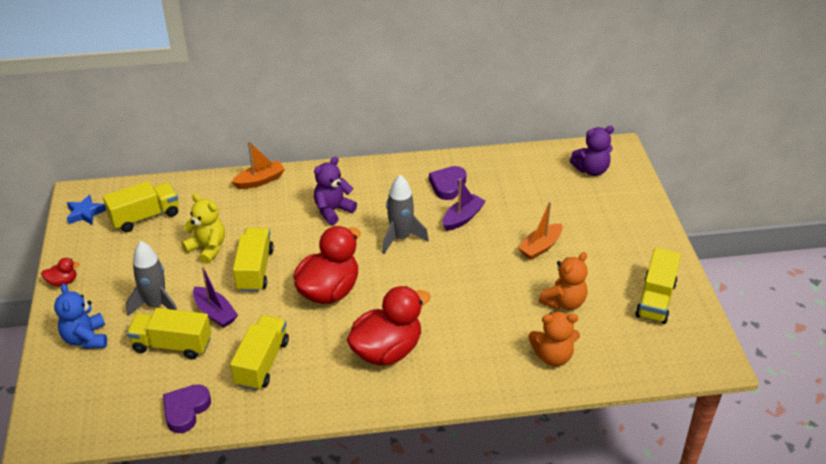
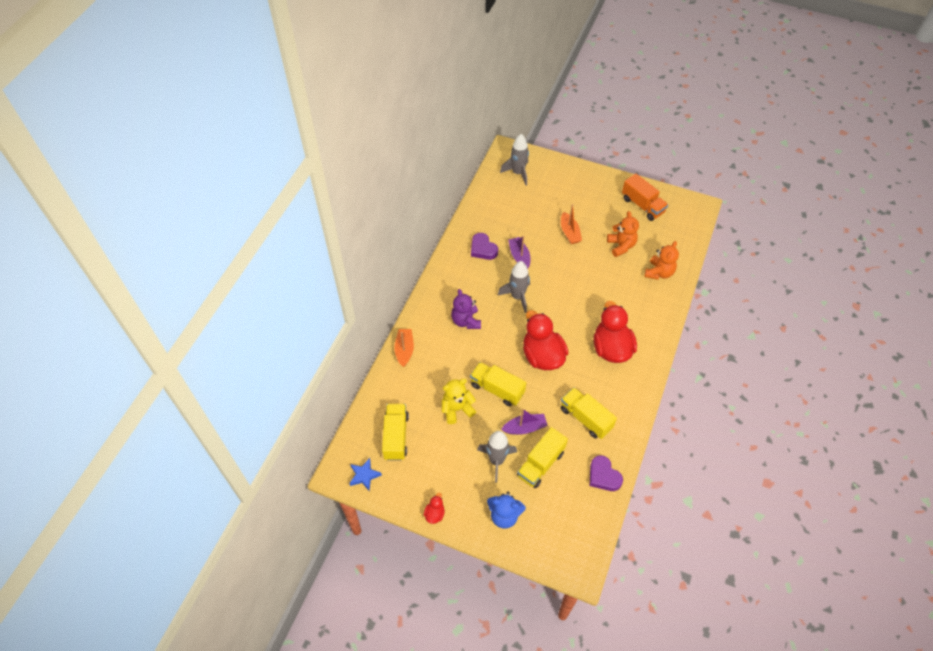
camera: 60 degrees left, 15 degrees up
purple teddy bear [570,126,614,176] -> grey rocket [500,134,529,186]
yellow truck [635,247,681,324] -> orange truck [622,173,668,221]

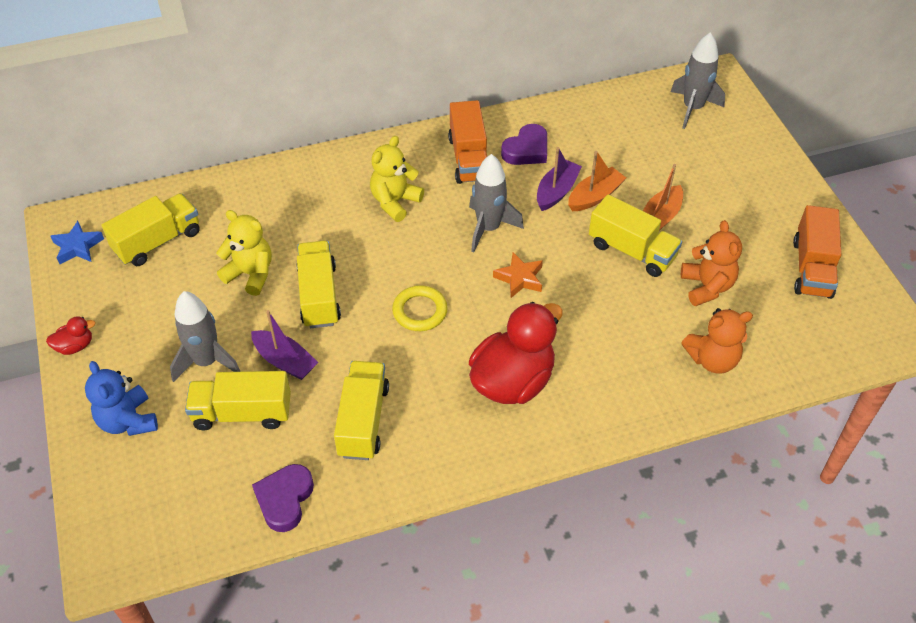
camera: 50 degrees right, 5 degrees down
orange boat [394,329,414,367] -> orange boat moved to [568,151,626,211]
purple teddy bear [451,289,481,329] -> yellow teddy bear [370,136,424,222]
purple heart [471,233,498,260] -> purple heart turned 150 degrees counterclockwise [501,124,547,165]
red duck [523,310,569,370] -> yellow ring [392,285,448,331]
orange teddy bear [607,211,639,257] -> orange teddy bear turned 45 degrees counterclockwise [681,220,742,306]
none -> orange truck [448,100,487,184]
none -> orange star [493,252,543,298]
none -> yellow truck [589,194,682,277]

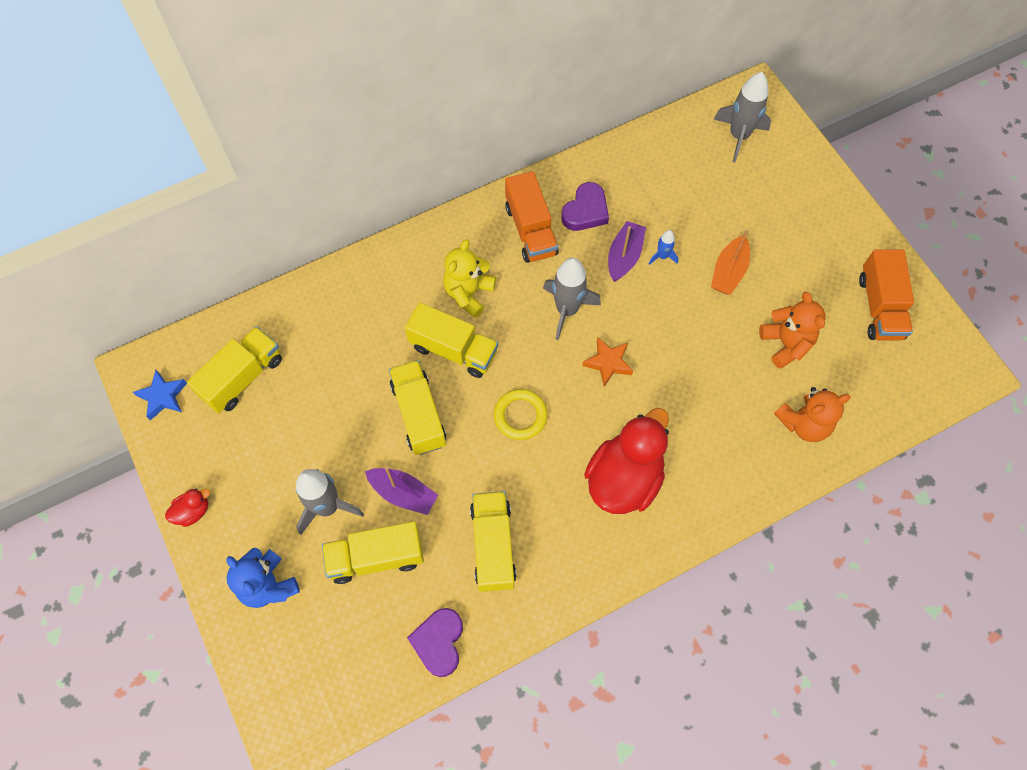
camera: 10 degrees left, 15 degrees up
yellow teddy bear [216,210,272,296] -> none
orange boat [568,151,626,211] -> blue rocket [649,230,678,265]
yellow truck [589,194,682,277] -> yellow truck moved to [405,302,498,378]

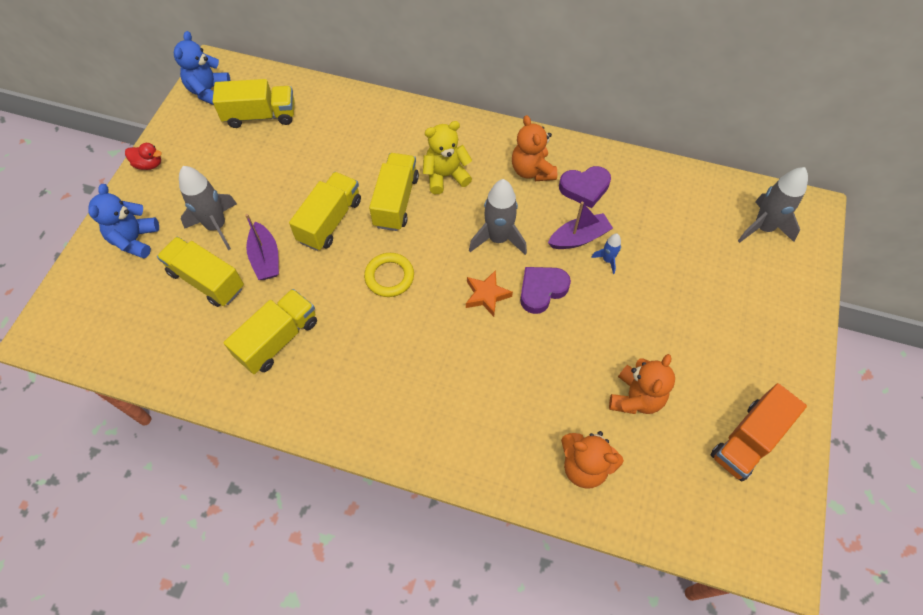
camera: 45 degrees right, 5 degrees down
blue star [133,370,187,420] -> blue teddy bear [174,31,230,105]
yellow truck [405,302,498,378] -> yellow truck turned 150 degrees counterclockwise [369,153,419,231]
purple heart [407,608,463,677] -> purple heart moved to [520,267,571,314]
orange truck [505,171,559,263] -> orange teddy bear [512,115,557,181]
red duck [584,408,669,514] -> none
orange boat [711,229,750,295] -> none

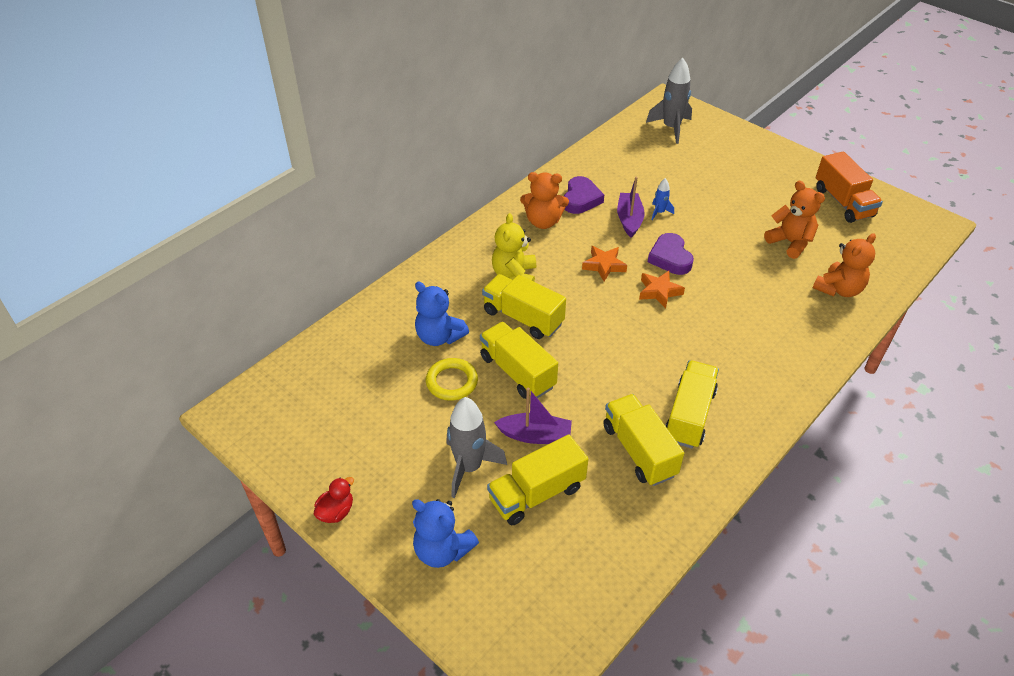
camera: 65 degrees left, 15 degrees down
blue teddy bear [174,31,230,105] -> blue teddy bear moved to [415,282,469,346]
yellow truck [213,79,294,128] -> yellow truck moved to [665,360,719,448]
yellow ring [364,253,414,297] -> yellow ring moved to [426,358,478,401]
grey rocket [469,179,527,255] -> orange star [582,246,627,281]

